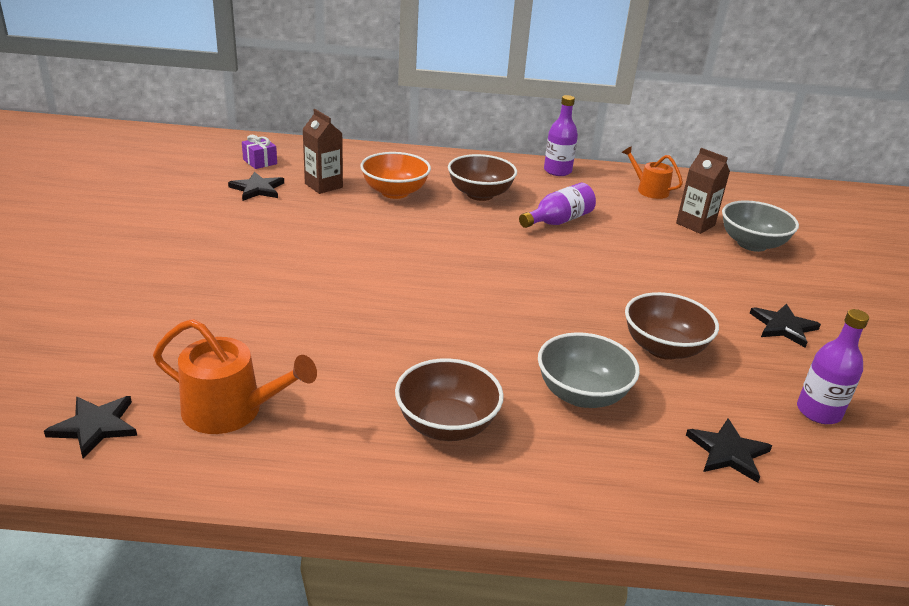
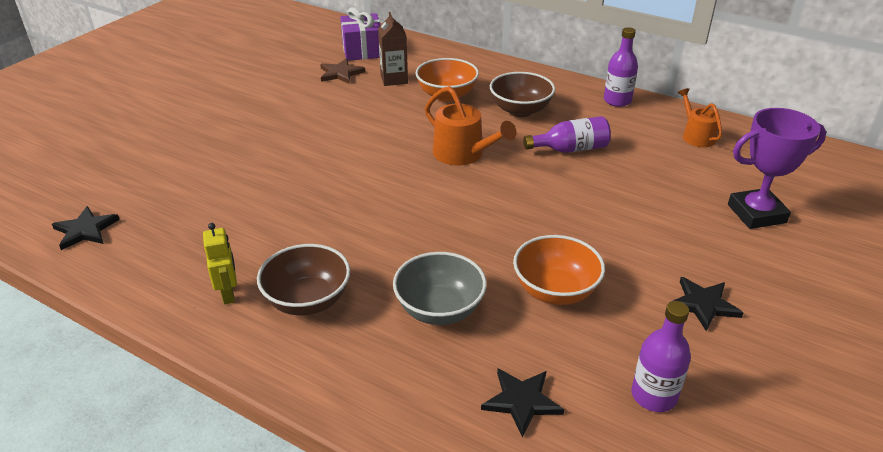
camera: 30 degrees right, 5 degrees up
orange watering can [153,319,317,434] -> orange watering can moved to [425,86,516,165]
black star [228,172,284,201] -> brown star [320,58,365,84]
purple gift [242,135,277,169] -> purple gift [340,7,381,61], size x1.78
brown bowl [625,292,719,360] -> orange bowl [513,235,605,305]
brown carton [676,148,730,234] -> none
grey bowl [722,200,799,252] -> purple trophy [728,108,826,229]
none -> yellow robot [203,223,237,305]

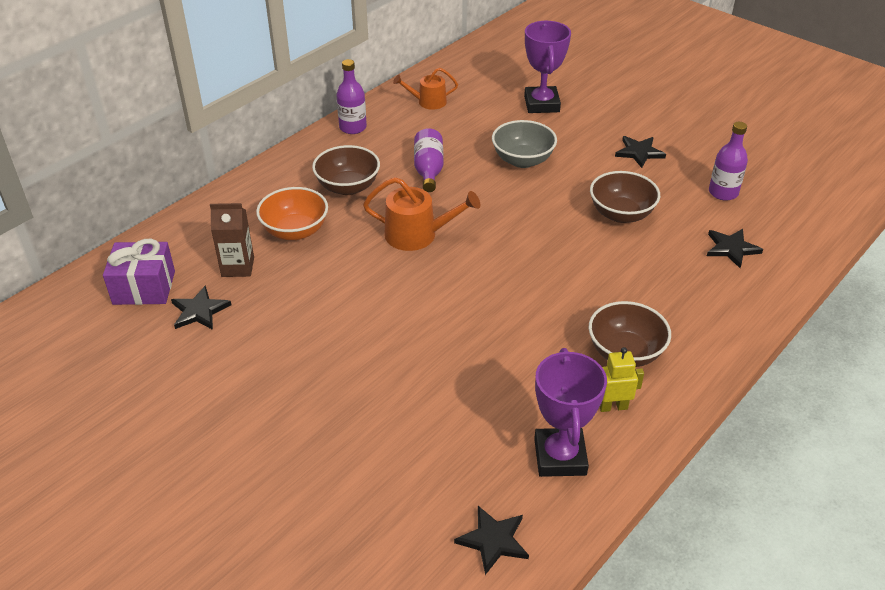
camera: 80 degrees left, 5 degrees up
brown star [320,58,365,84] -> black star [171,285,231,330]
grey bowl [393,252,487,325] -> grey bowl moved to [492,120,557,168]
orange watering can [425,86,516,165] -> orange watering can turned 45 degrees clockwise [363,177,480,251]
orange bowl [513,235,605,305] -> brown bowl [590,171,660,223]
none -> purple trophy [534,348,607,477]

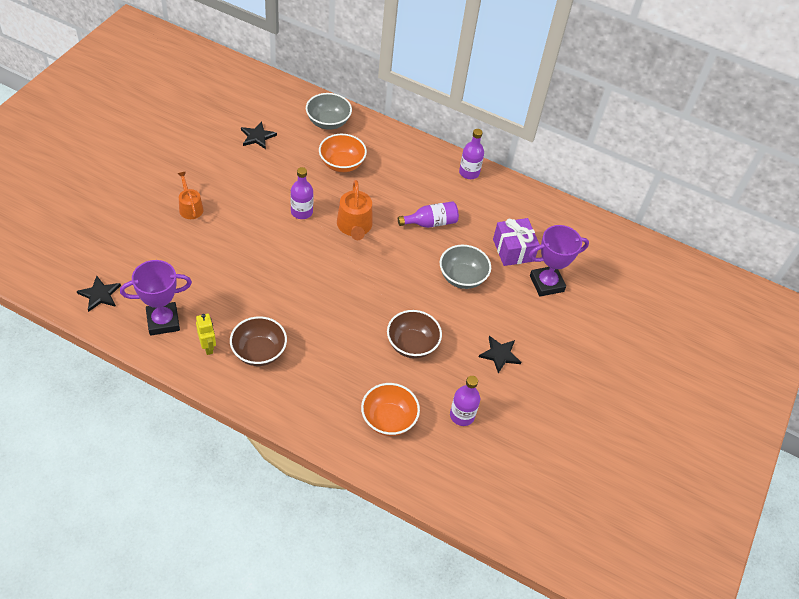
camera: 70 degrees right, 10 degrees up
purple gift [103,239,175,305] -> purple gift moved to [493,218,540,266]
brown carton [210,203,254,277] -> none
brown bowl [312,145,380,195] -> none
orange watering can [393,68,458,110] -> orange watering can moved to [177,172,204,219]
black star [707,229,763,268] -> orange bowl [361,383,420,436]
none -> purple bottle [290,167,313,219]
none -> grey bowl [306,93,352,130]

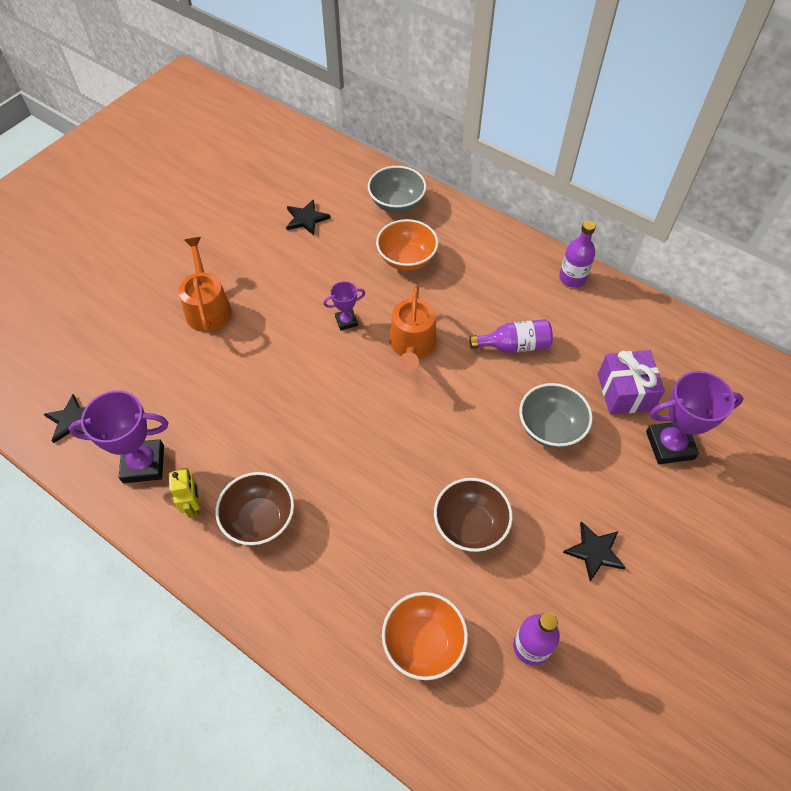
camera: 15 degrees right, 5 degrees up
orange watering can [177,172,204,219] -> orange watering can [178,237,232,332], size x1.52
purple bottle [290,167,313,219] -> purple trophy [323,281,365,330]

